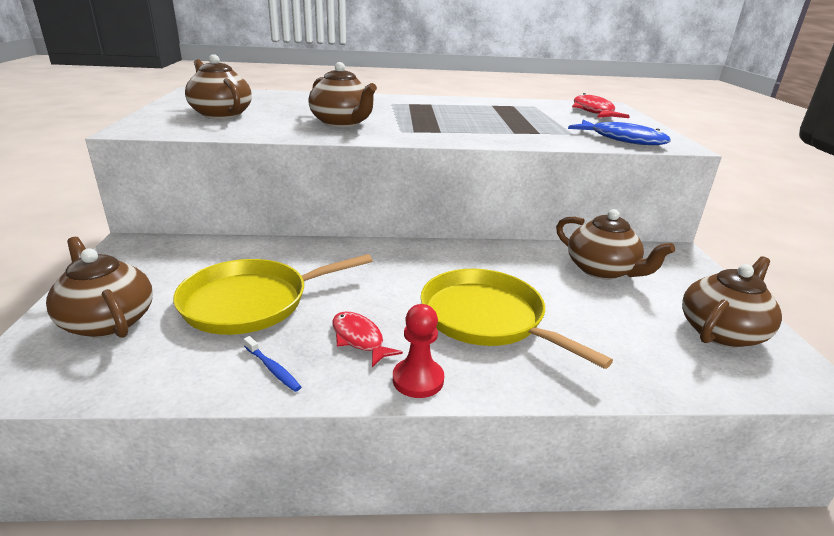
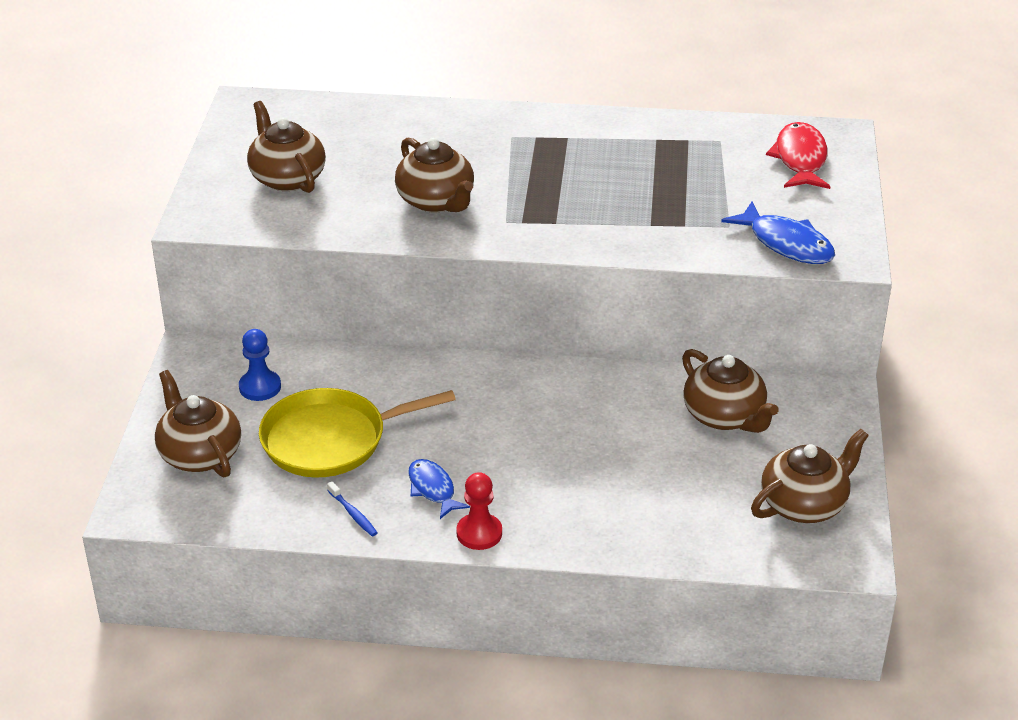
camera: 10 degrees right, 10 degrees up
red fish [332,311,403,367] -> blue fish [408,459,470,519]
yellow pan [421,269,613,369] -> none
none -> blue pawn [239,329,281,401]

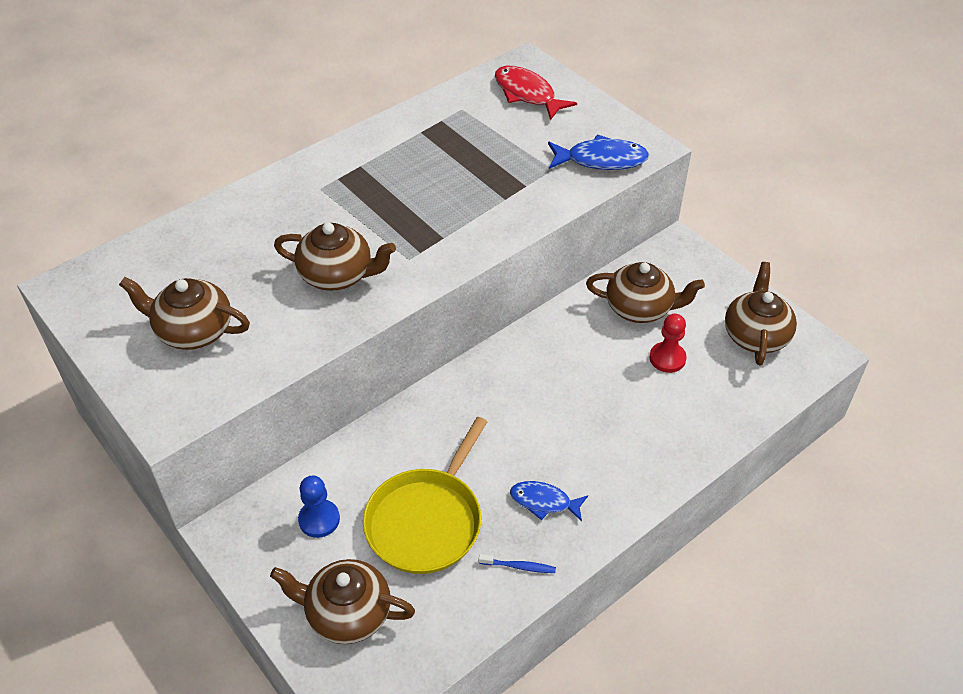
camera: 45 degrees left, 10 degrees up
red pawn [456,472,502,550] -> red pawn moved to [650,314,687,373]

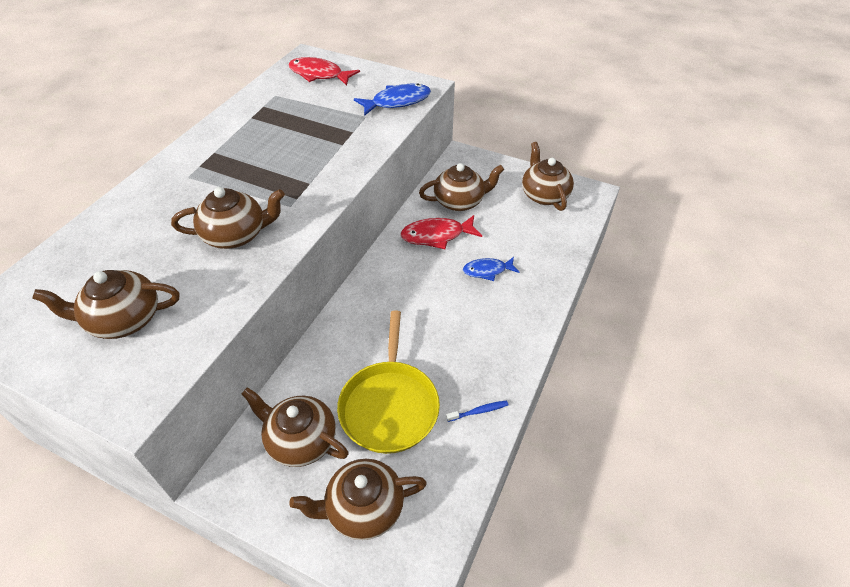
camera: 25 degrees left, 0 degrees up
blue pawn [298,475,340,538] -> brown teapot [241,388,349,467]
blue fish [510,481,588,521] -> blue fish moved to [463,257,519,281]
red pawn [650,314,687,373] -> none
none -> red fish [400,215,482,249]

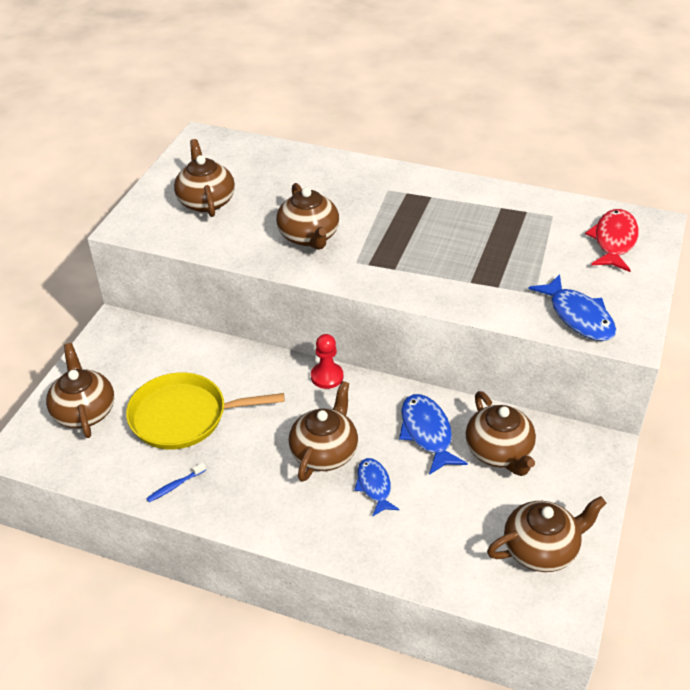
camera: 85 degrees right, 5 degrees down
brown teapot [241,388,349,467] -> brown teapot moved to [289,381,358,482]
red fish [400,215,482,249] -> blue fish [399,394,468,475]
blue toothbrush [446,400,508,422] -> blue toothbrush turned 75 degrees clockwise [146,463,206,502]
none -> red pawn [311,334,343,389]

